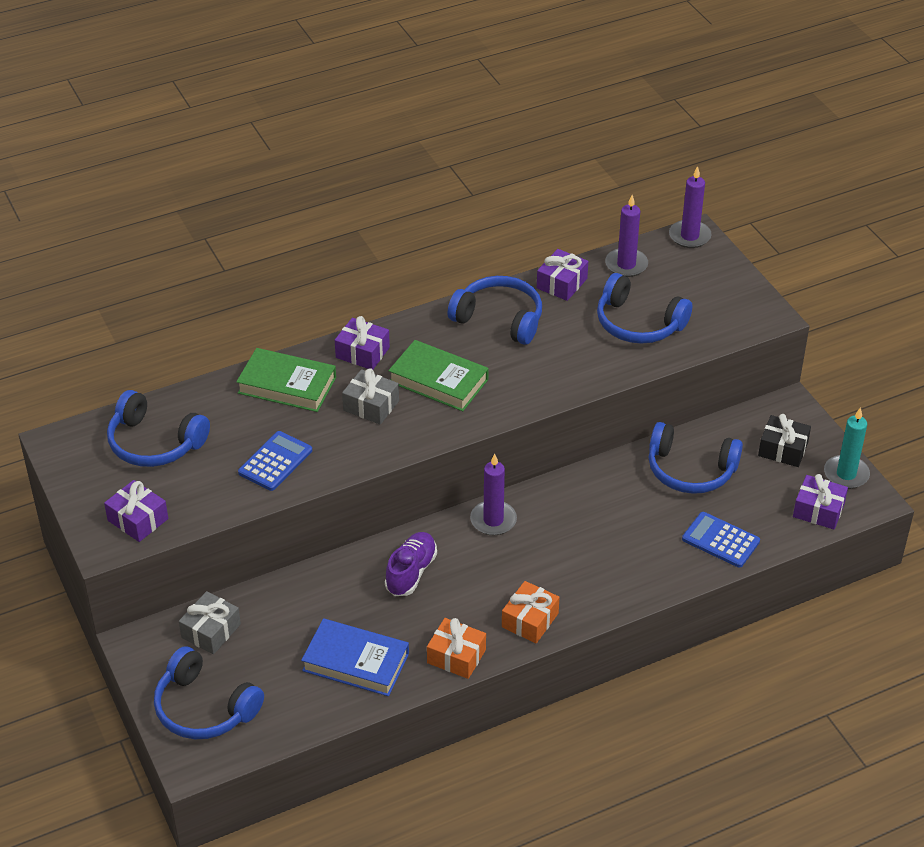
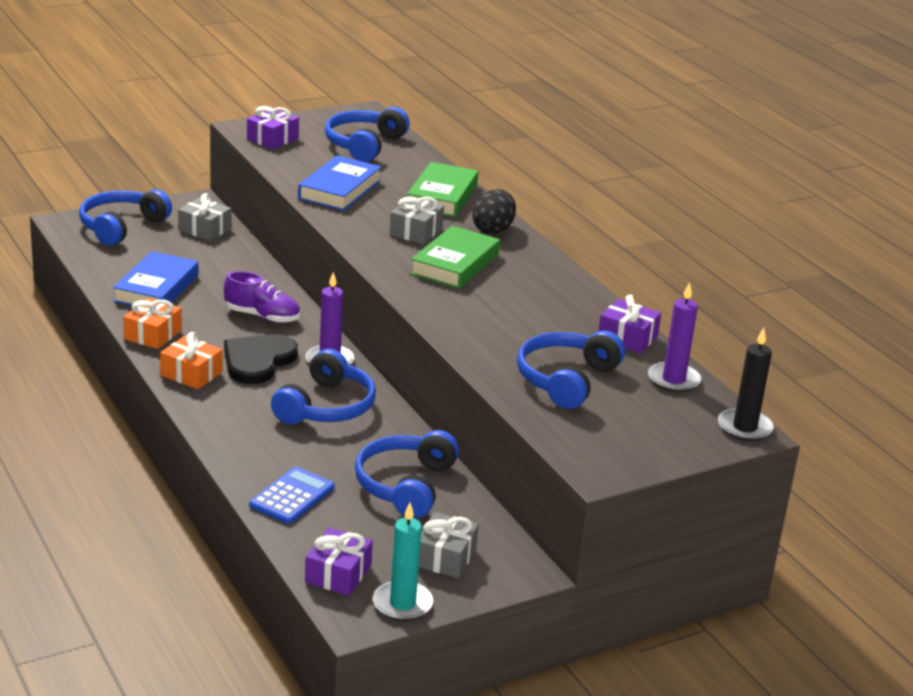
camera: 85 degrees right, 15 degrees down
blue calculator [238,431,312,491] -> blue book [298,155,381,211]
purple gift [335,316,390,369] -> black egg [472,189,516,234]
blue headphones [447,276,542,345] -> blue headphones moved to [271,349,376,424]
purple candle [669,166,712,248] -> black candle [718,328,774,441]
black gift [758,414,811,467] -> grey gift [419,512,479,578]
none -> black heart [224,334,298,384]

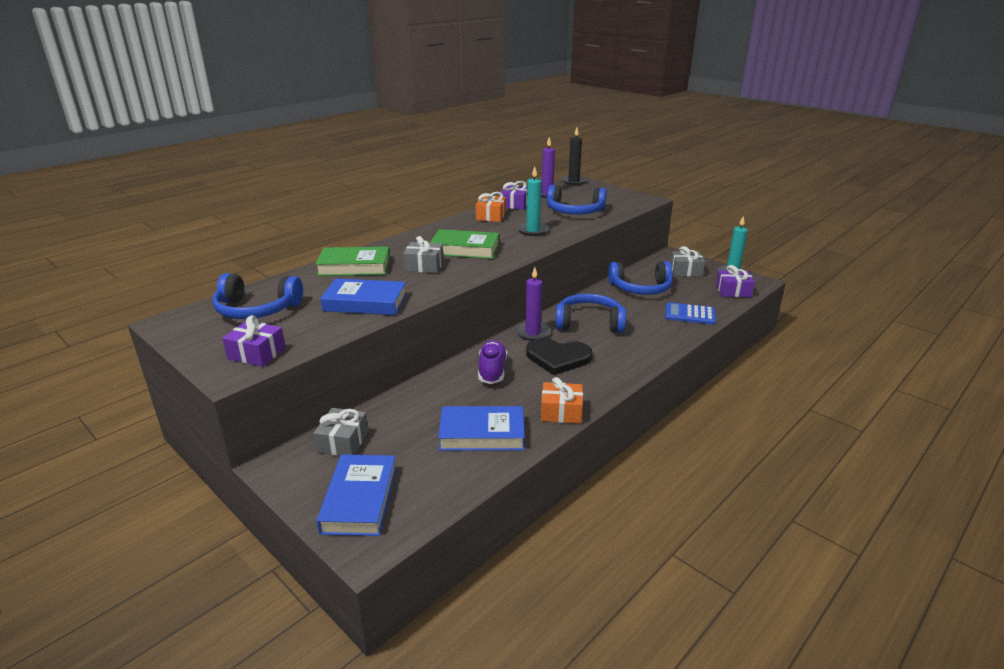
camera: 105 degrees left, 0 degrees up
blue headphones [79,189,172,246] -> blue book [317,454,397,536]
orange gift [160,332,222,389] -> orange gift moved to [476,192,506,222]
black egg [472,189,516,234] -> none
none -> turquoise candle [517,166,549,236]

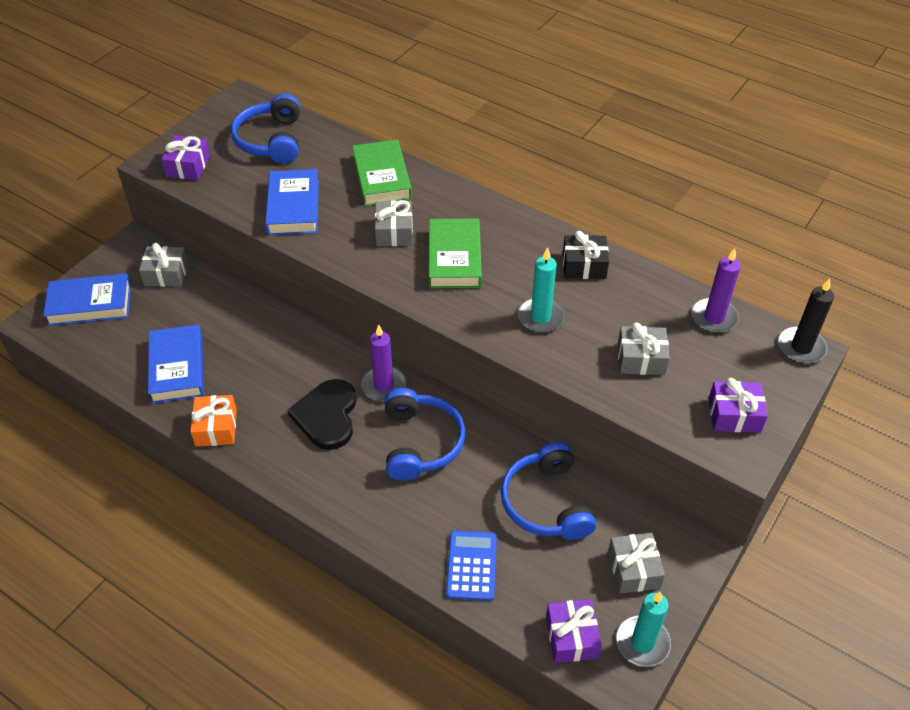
camera: 80 degrees right, 20 degrees up
orange gift [476,192,506,222] -> black gift [563,231,609,279]
purple shoe [478,340,507,384] -> none
purple gift [501,181,527,210] -> purple gift moved to [709,378,768,433]
blue headphones [547,185,606,214] -> grey gift [618,322,670,375]

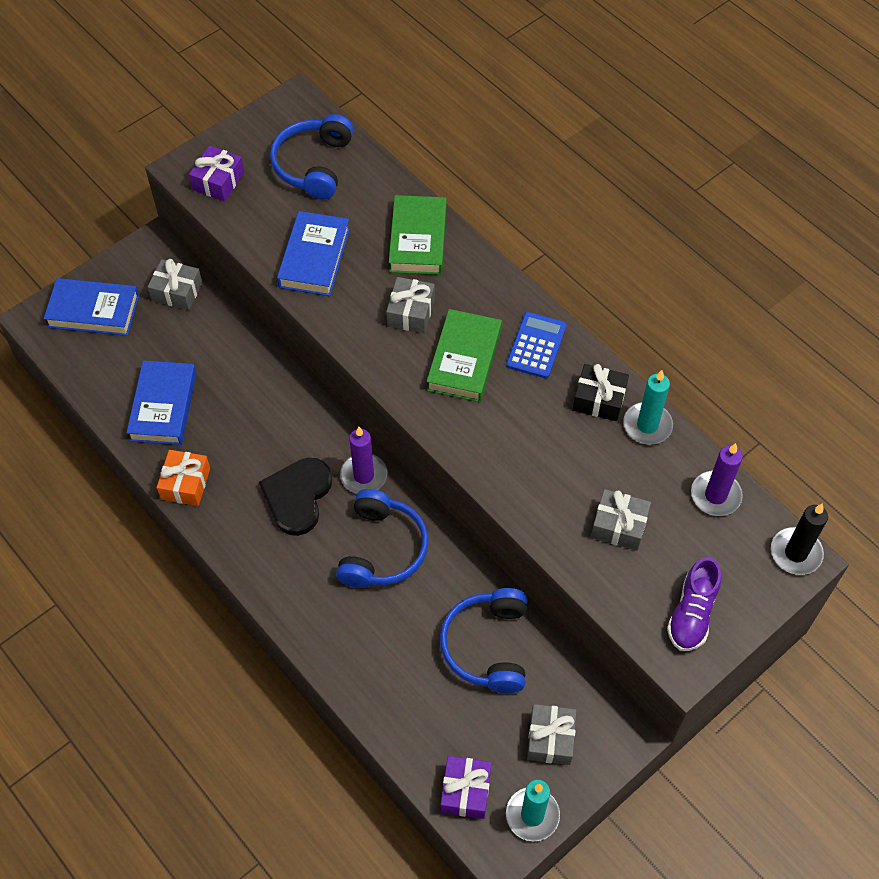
camera: 15 degrees right, 10 degrees up
blue calculator [446,530,497,601] -> blue calculator moved to [506,312,567,378]
turquoise candle [518,247,565,333] -> turquoise candle moved to [623,370,673,445]
purple gift [709,378,768,433] -> purple shoe [667,557,722,651]

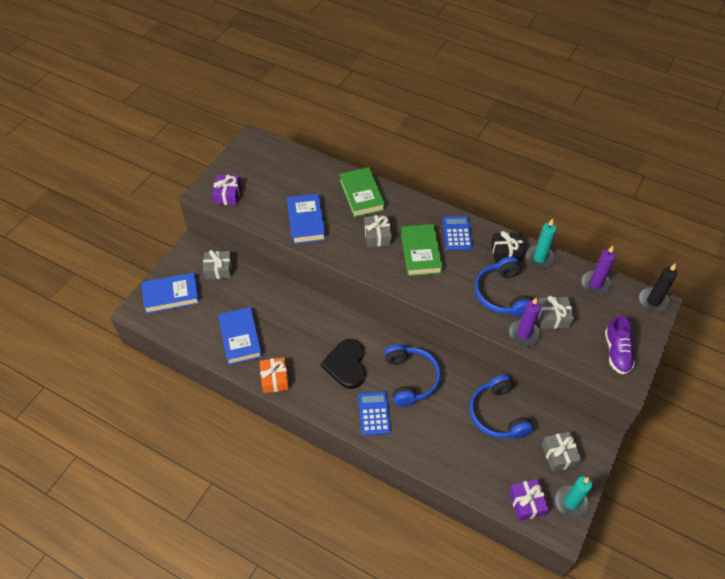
camera: 20 degrees left, 5 degrees down
blue headphones [270,114,353,200] -> blue headphones moved to [475,257,532,317]
purple candle [340,427,387,494] -> purple candle moved to [508,297,541,347]
none -> blue calculator [358,392,391,436]

